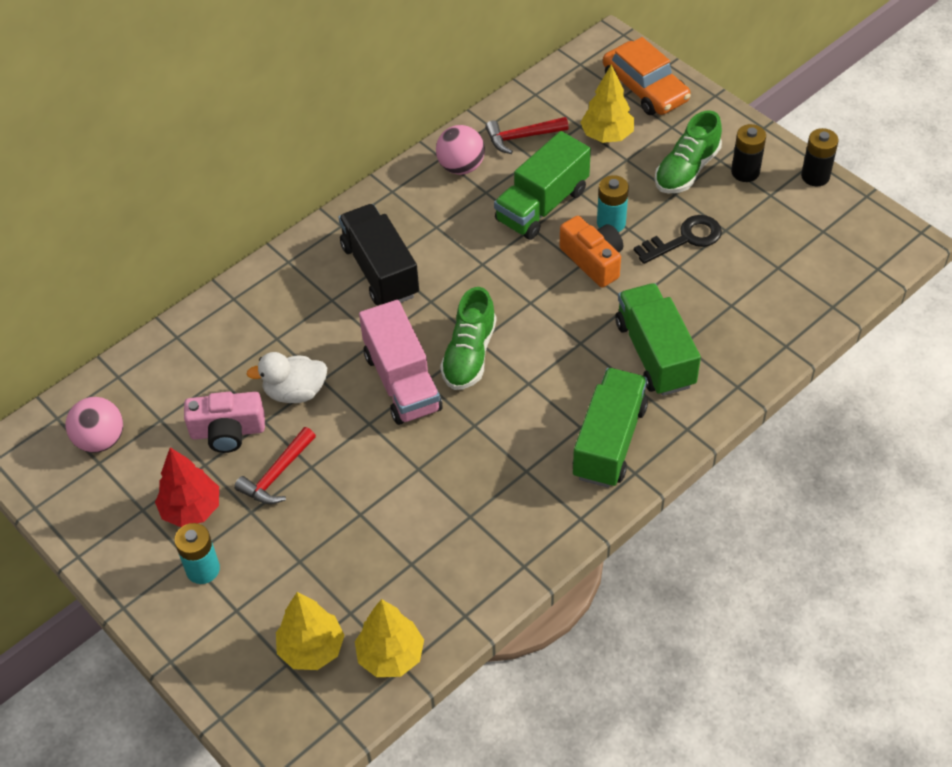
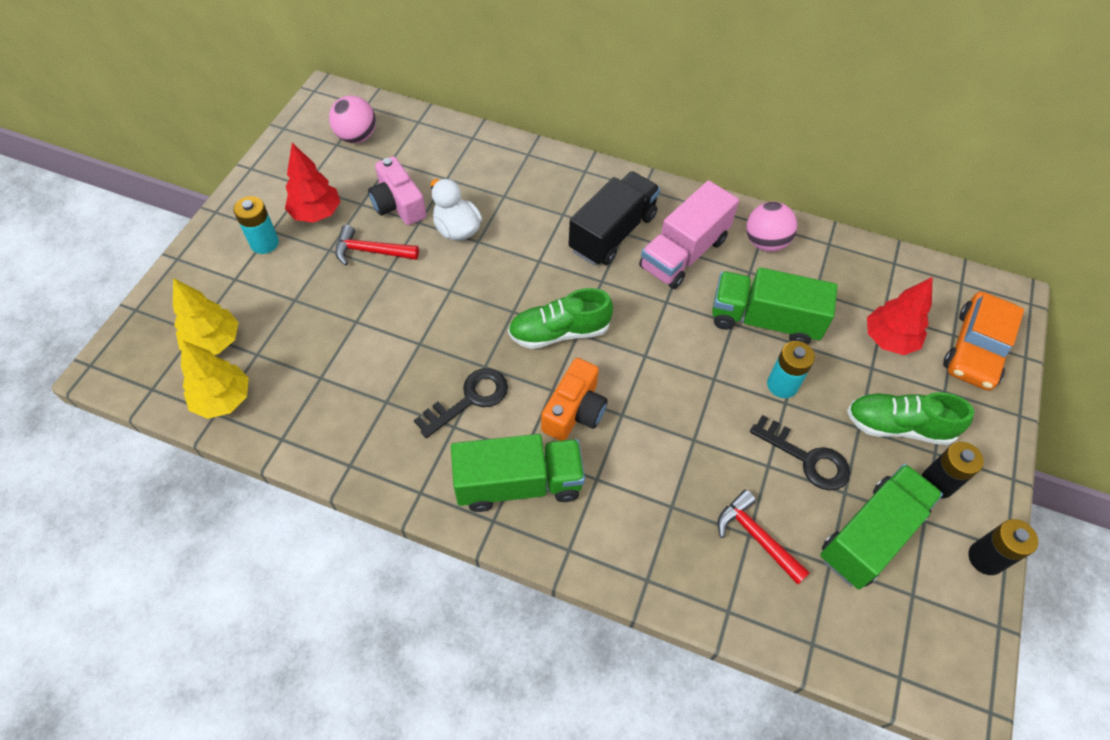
camera: 60 degrees right, 5 degrees up
pink truck [359,300,443,425] -> pink truck moved to [639,180,739,289]
red hammer [485,117,569,154] -> red hammer moved to [718,490,810,585]
orange camera [560,216,623,287] -> orange camera moved to [541,358,608,441]
yellow tree [580,64,634,143] -> red tree [867,277,933,355]
green truck [615,283,701,396] -> green truck moved to [820,464,943,589]
none -> black key [414,368,508,438]

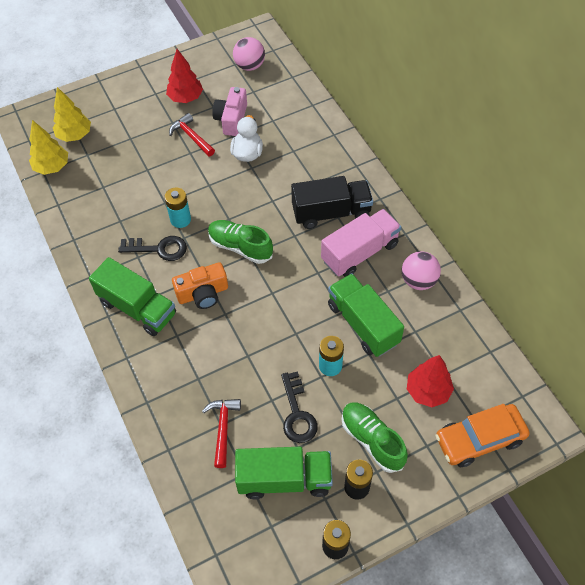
camera: 45 degrees right, 0 degrees up
turquoise battery [233,196,279,254] -> turquoise battery moved to [165,187,191,228]
pink truck [639,180,739,289] -> pink truck turned 150 degrees clockwise [321,209,401,277]

